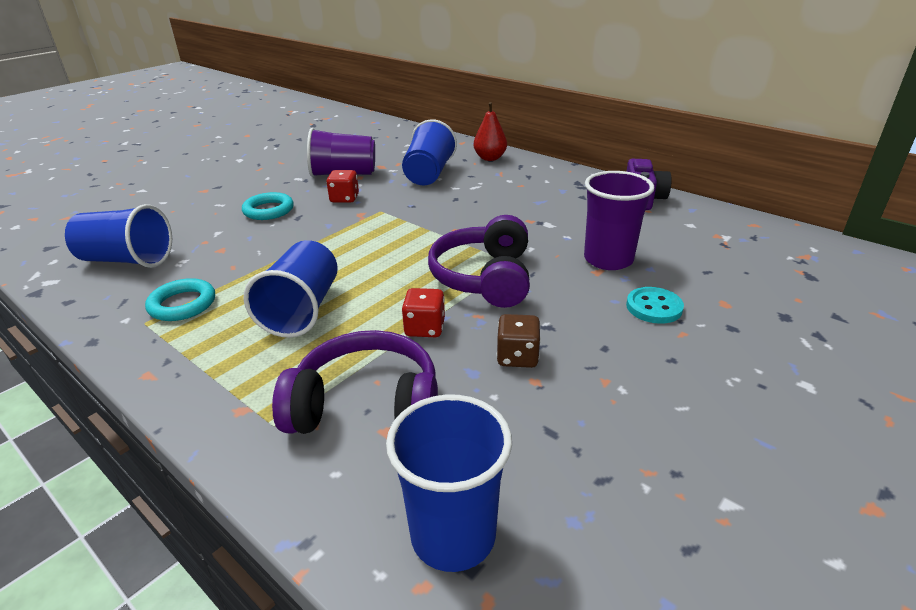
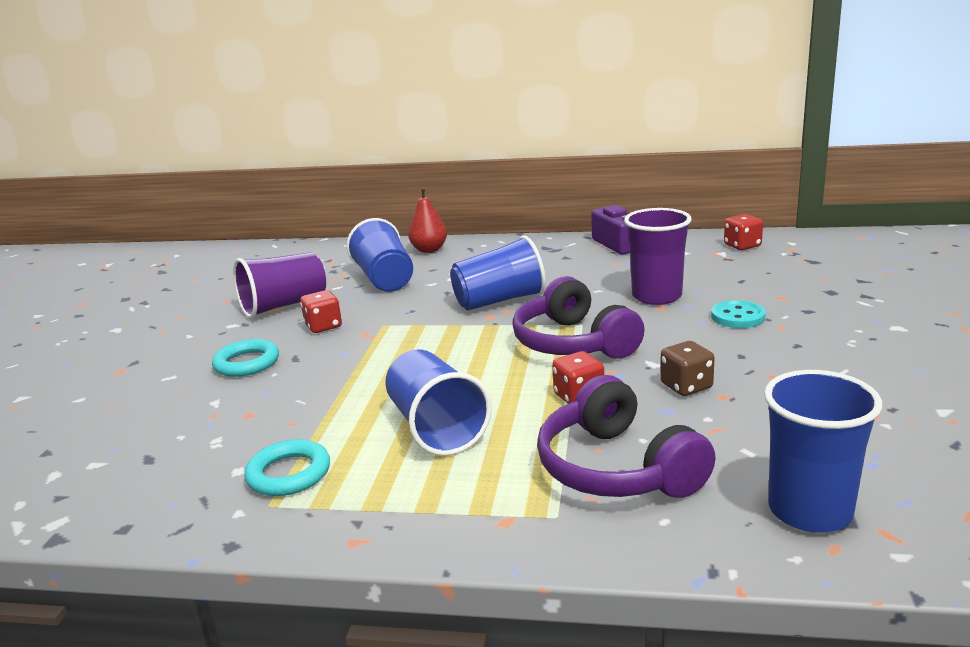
camera: 30 degrees left, 10 degrees down
blue cup [65,204,172,268] -> blue cup moved to [450,236,546,310]
purple headphones [272,330,438,434] -> purple headphones turned 90 degrees counterclockwise [537,375,716,498]
none -> red dice [724,214,763,250]

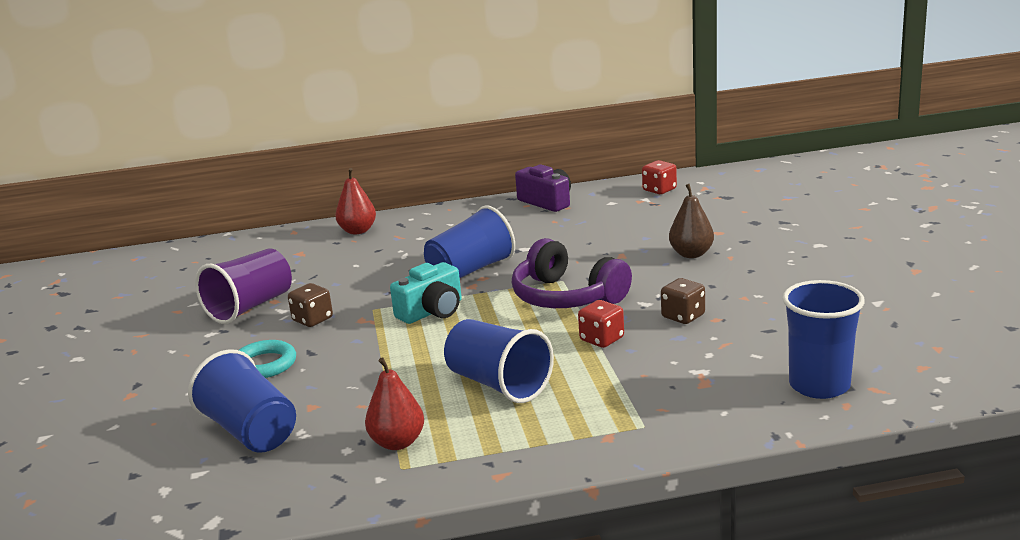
camera: 20 degrees left, 0 degrees up
turquoise ring [244,439,330,496] -> red pear [365,357,424,450]
red dice [300,290,342,333] -> brown dice [288,283,333,327]
blue cup [346,218,413,292] -> blue cup moved to [188,349,296,453]
purple headphones [537,375,716,498] -> none
purple cup [624,208,691,305] -> none
turquoise button [711,300,766,328] -> brown pear [669,184,714,258]
none -> turquoise camera [390,262,462,324]

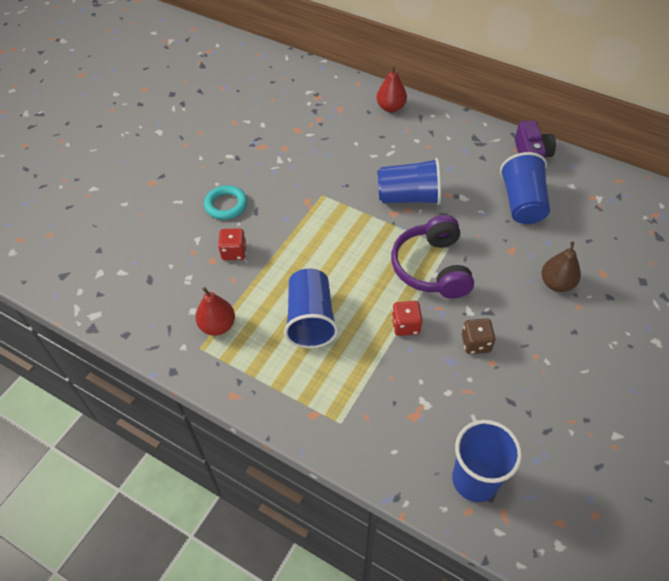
camera: 40 degrees right, 30 degrees up
blue cup [188,349,296,453] -> blue cup moved to [500,152,550,224]
purple cup [195,248,292,324] -> none
brown dice [288,283,333,327] -> none
turquoise camera [390,262,462,324] -> none
red dice [642,160,677,194] -> red dice moved to [218,228,246,260]

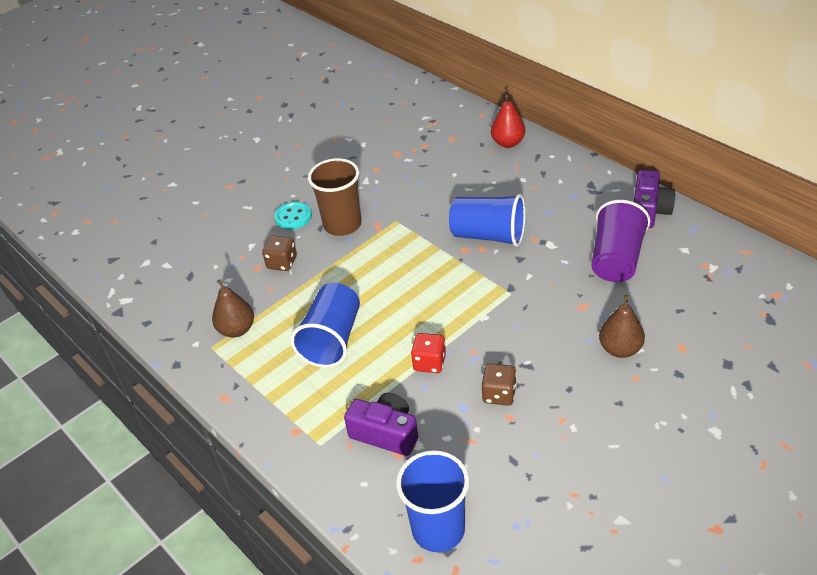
camera: 20 degrees right, 10 degrees down
red pear [195,287,235,335] -> brown pear [212,279,254,338]
turquoise ring [204,185,247,220] -> turquoise button [274,201,312,230]
red dice [218,228,246,260] -> brown dice [262,235,297,271]
purple headphones [391,215,474,299] -> none
blue cup [500,152,550,224] -> purple cup [591,200,650,282]
none -> brown cup [308,158,362,236]
none -> purple camera [344,393,418,456]

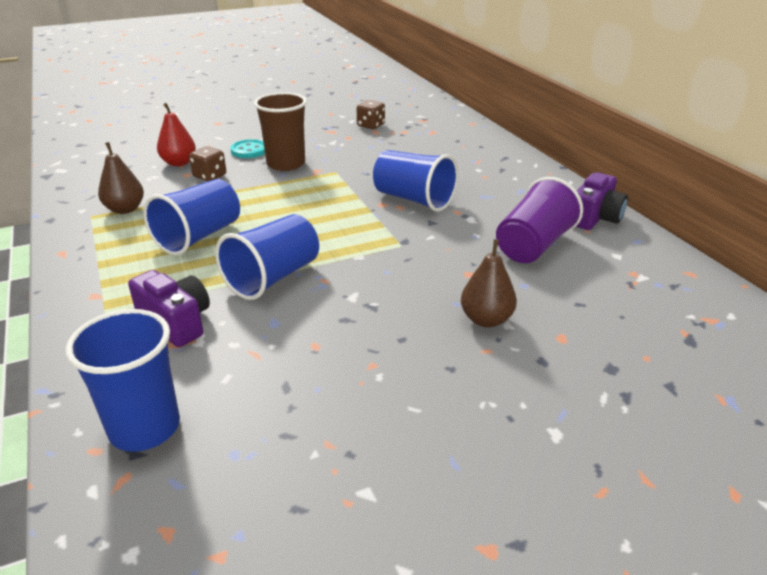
camera: 15 degrees right, 10 degrees down
red dice [411,333,446,373] -> blue cup [215,214,319,300]
brown dice [482,363,517,406] -> brown dice moved to [357,100,385,129]
red pear [491,95,525,148] -> red pear moved to [157,103,196,166]

